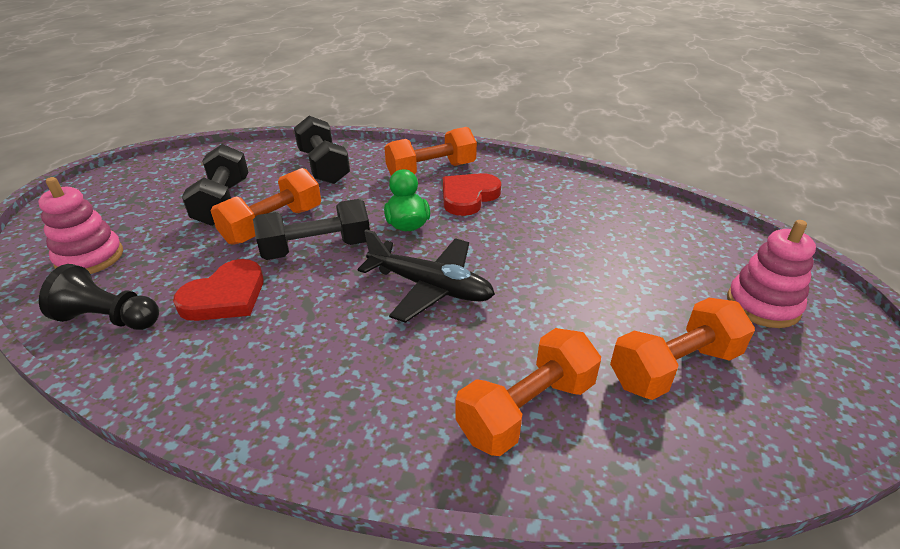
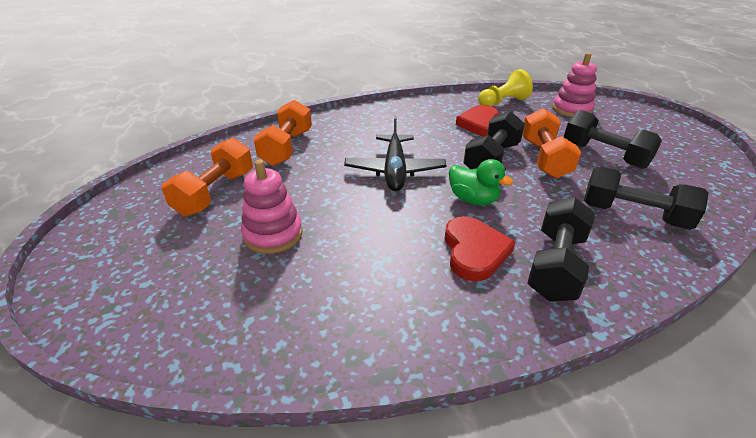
camera: 140 degrees right, 0 degrees up
black pawn [39,264,159,330] -> yellow pawn [478,69,533,106]
black plane [357,229,495,323] -> black plane turned 75 degrees counterclockwise [344,116,446,191]
orange dumbbell [384,127,477,176] -> black dumbbell [527,197,595,301]
pink stacking toy [727,220,816,328] -> pink stacking toy moved to [241,160,303,254]

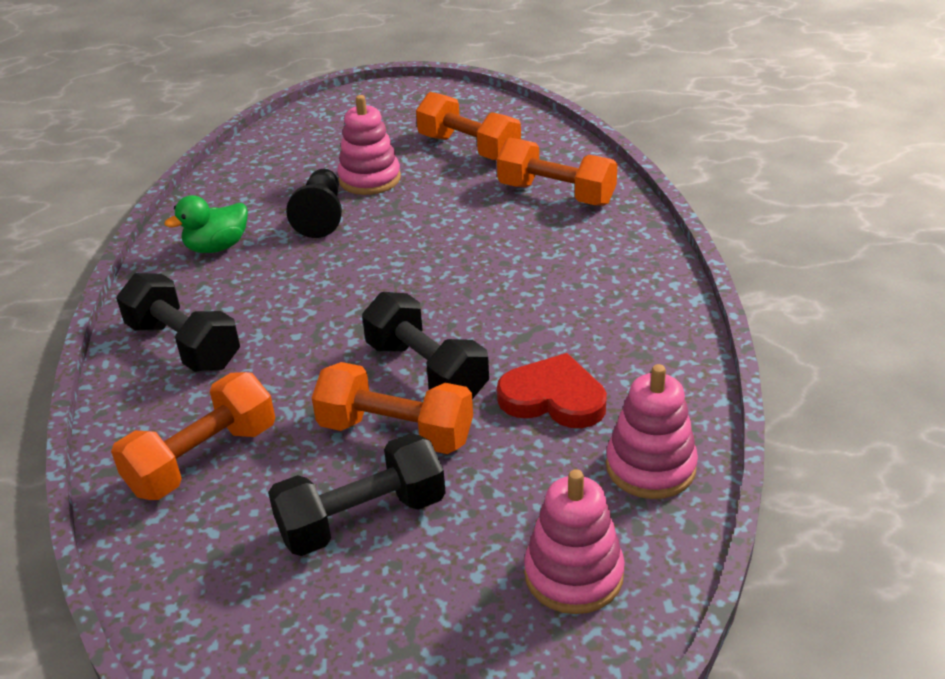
camera: 110 degrees right, 0 degrees up
black plane [344,116,446,191] -> none
red heart [444,216,515,281] -> none
green duck [449,159,513,205] -> green duck moved to [165,195,248,253]
yellow pawn [478,69,533,106] -> pink stacking toy [606,364,698,499]
black dumbbell [584,167,709,230] -> orange dumbbell [111,372,275,500]
none -> black pawn [286,169,342,238]

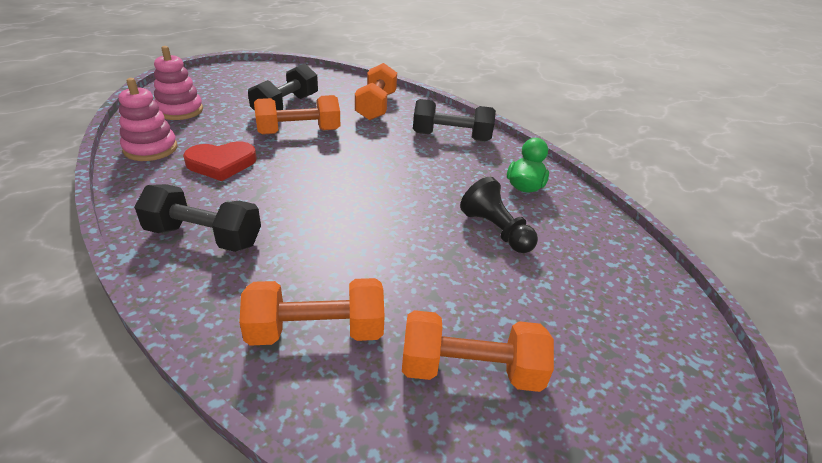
camera: 140 degrees right, 0 degrees up
pink stacking toy [337,95,401,195] -> none
black dumbbell [362,292,489,399] -> black dumbbell moved to [134,184,261,252]

